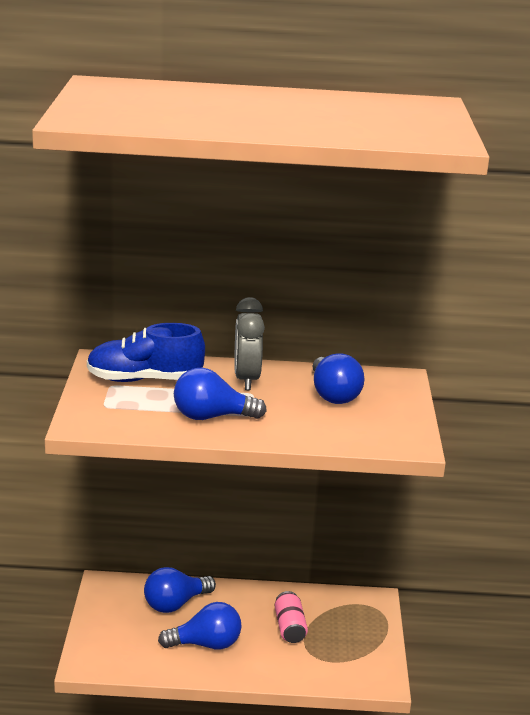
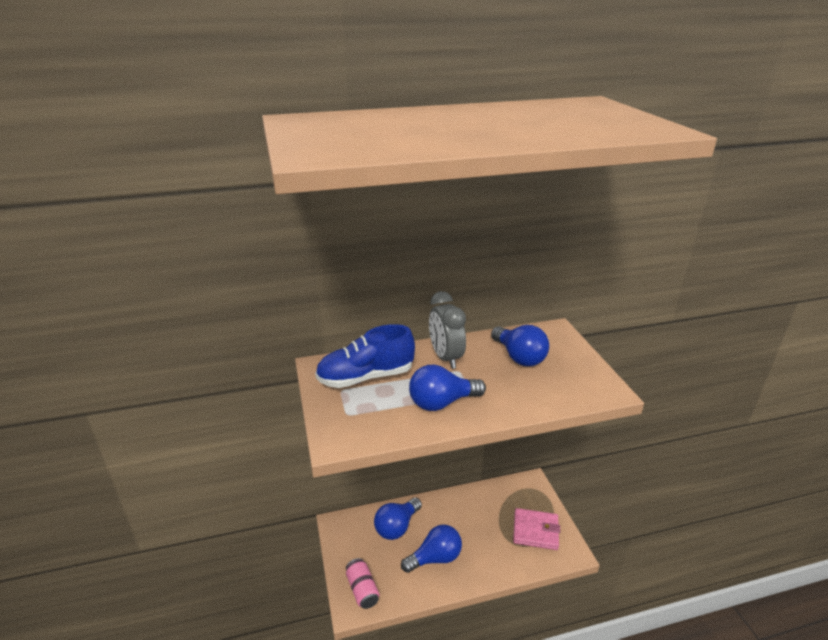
camera: 15 degrees left, 5 degrees up
pink can [275,591,308,643] -> pink can moved to [346,558,379,609]
none -> pink wallet [513,508,560,550]

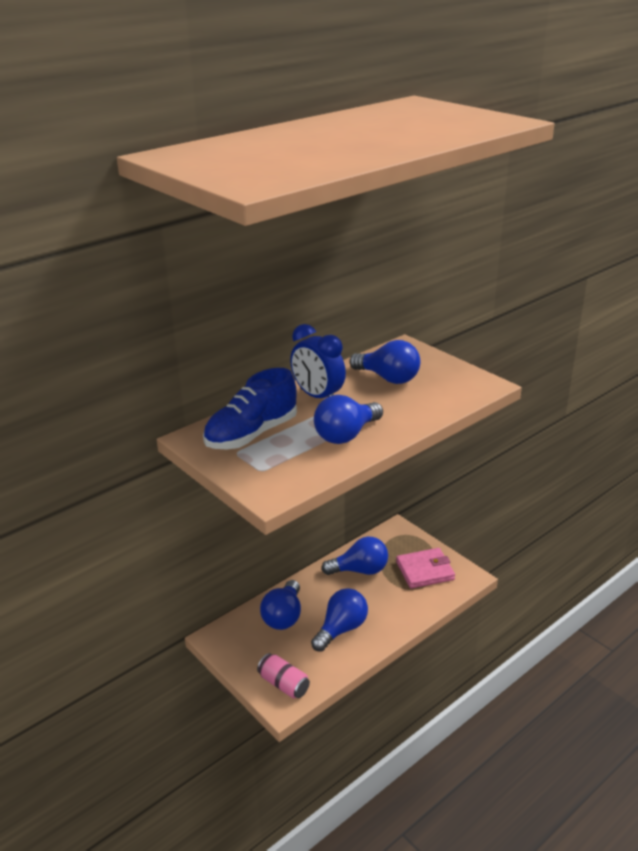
camera: 25 degrees left, 0 degrees up
grey clock [429,291,466,369] -> blue clock [290,324,346,398]
none -> blue light bulb [321,537,388,575]

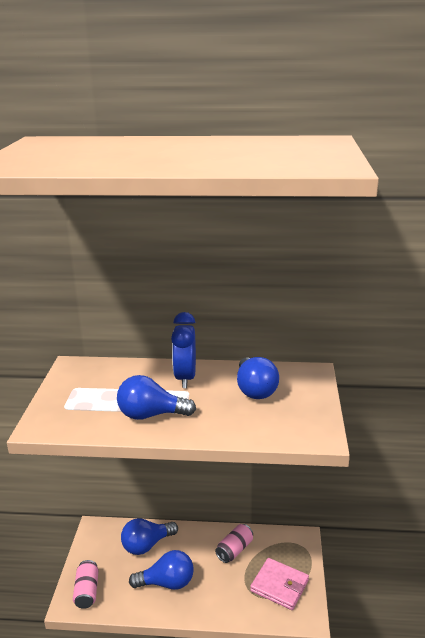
camera: 45 degrees right, 5 degrees down
blue shoe [203,368,297,449] -> none
blue light bulb [321,537,388,575] -> pink can [215,524,253,563]

